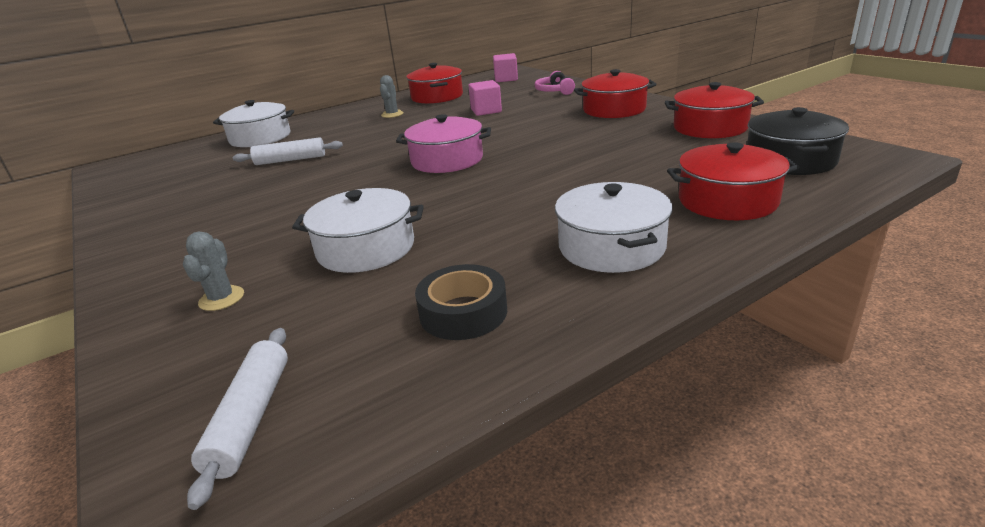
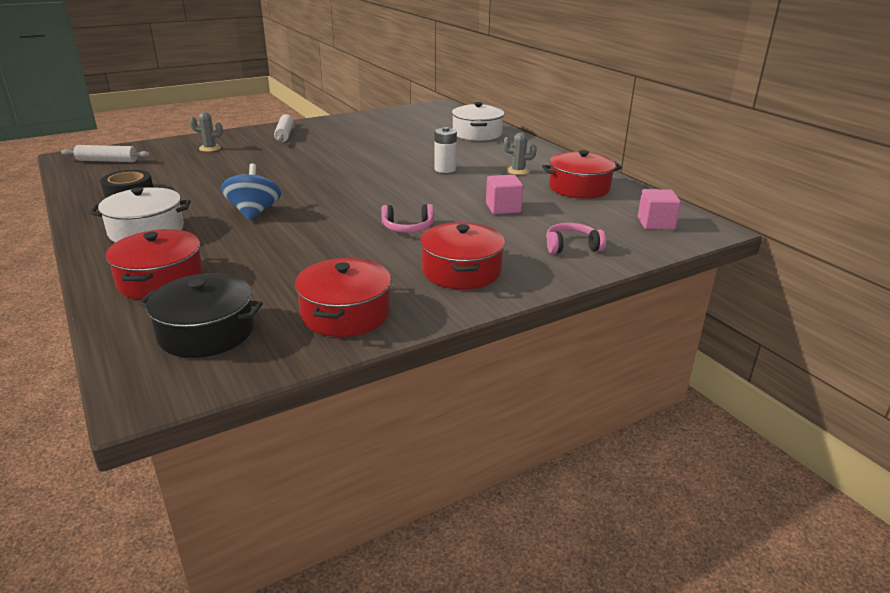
camera: 90 degrees right, 0 degrees up
white rolling pin [233,137,343,165] -> white rolling pin moved to [274,114,294,142]
white pot [292,188,424,273] -> none
pink pot [396,114,491,173] -> none
none -> blue spinning top [221,163,281,221]
none -> pink headphones [381,204,434,233]
none -> white battery [434,127,457,173]

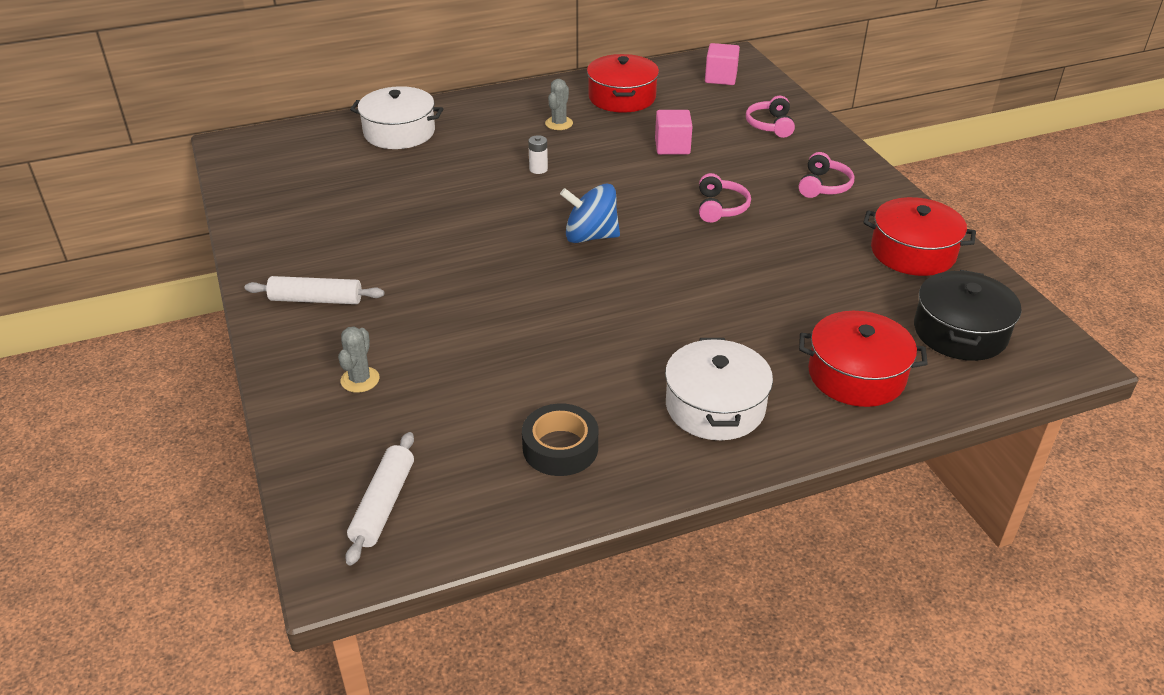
camera: 80 degrees left, 10 degrees up
blue spinning top [221,163,281,221] -> blue spinning top moved to [560,184,620,243]
red pot [420,222,505,290] -> pink headphones [799,152,854,198]
white battery [434,127,457,173] -> white battery [528,135,548,174], size x0.65

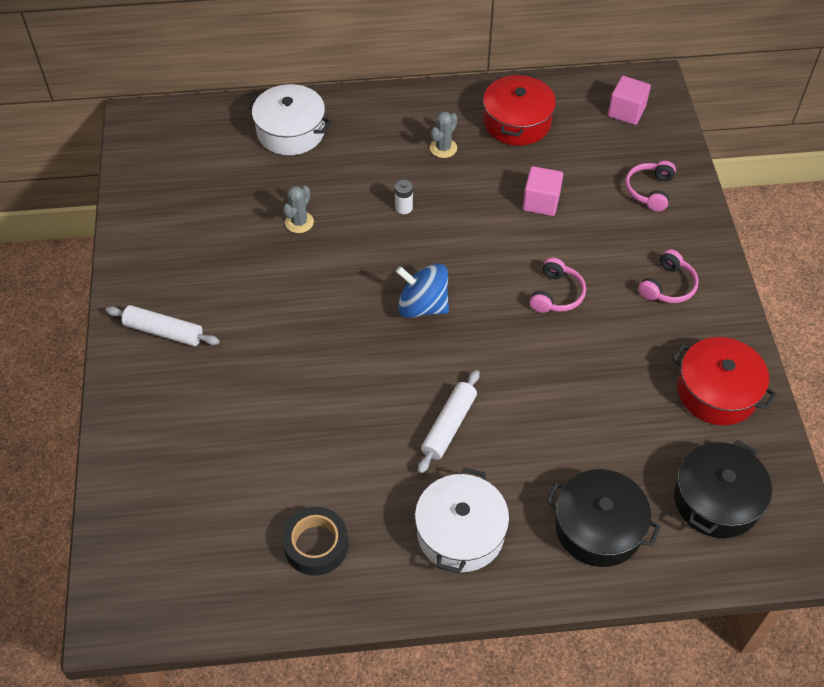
camera: 15 degrees right, 15 degrees up
grey cactus [338,326,379,393] -> grey cactus moved to [283,186,314,233]
white rolling pin [345,432,414,566] -> white rolling pin moved to [418,370,479,474]
red pot [799,311,928,407] -> black pot [546,469,661,567]

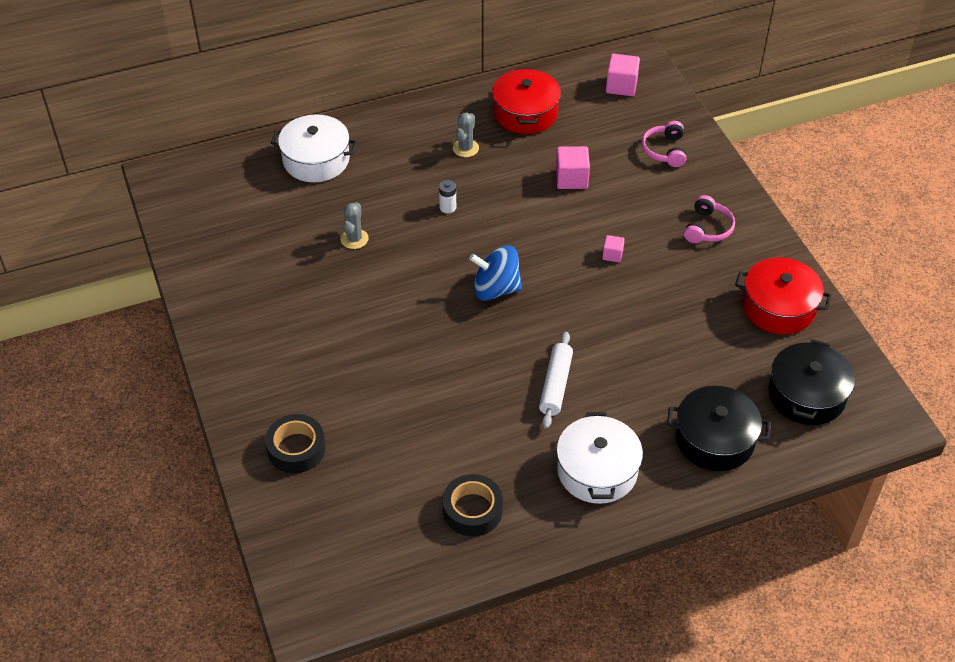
camera: 15 degrees left, 5 degrees down
white rolling pin [106,305,220,346] -> none
pink headphones [530,258,586,313] -> pink cube [602,235,625,263]
none -> black tape [265,414,326,473]

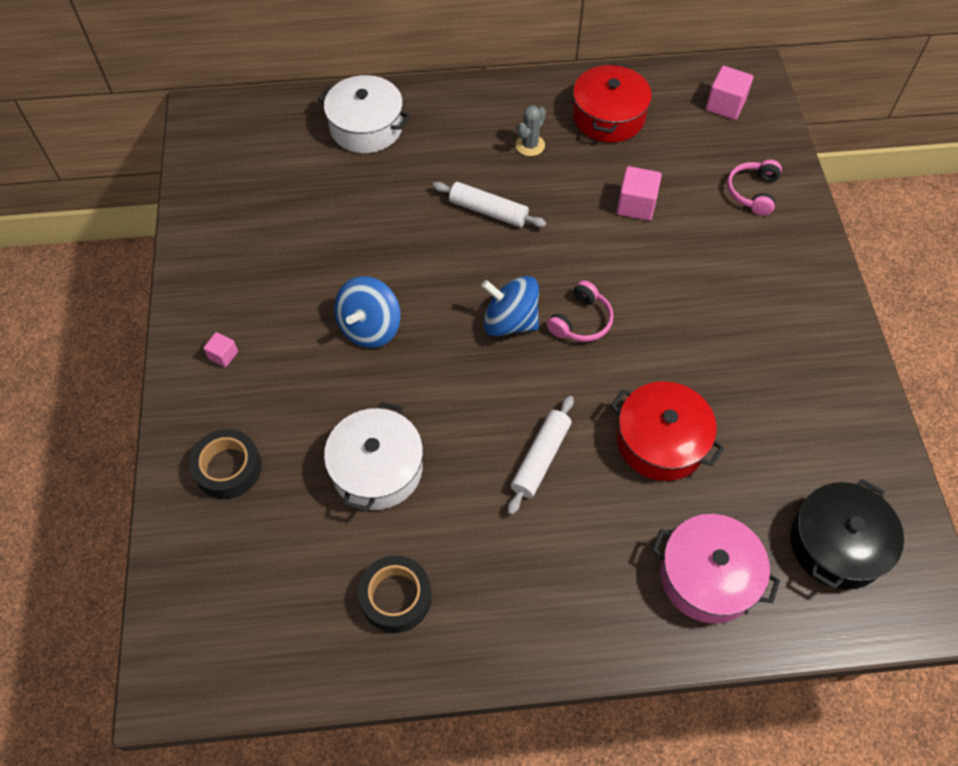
camera: 15 degrees right, 10 degrees up
grey cactus [341,202,369,249] -> none
white battery [439,180,456,213] -> white rolling pin [432,182,546,228]
white pot [556,412,643,504] -> white pot moved to [324,402,423,512]
pink cube [602,235,625,263] -> pink cube moved to [203,332,238,367]
black pot [667,386,771,471] -> pink pot [652,514,780,624]
pink headphones [684,195,735,243] -> pink headphones moved to [547,280,614,342]
red pot [735,257,832,334] -> red pot moved to [611,381,724,481]
none -> blue spinning top [334,276,401,348]

